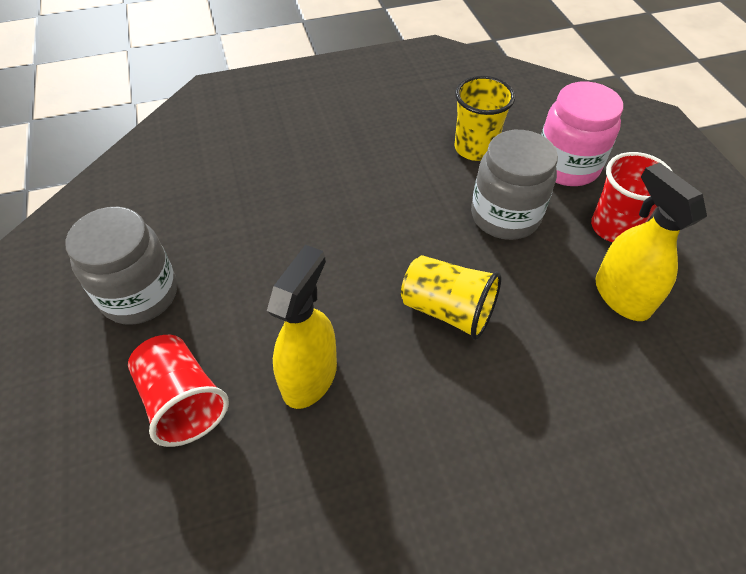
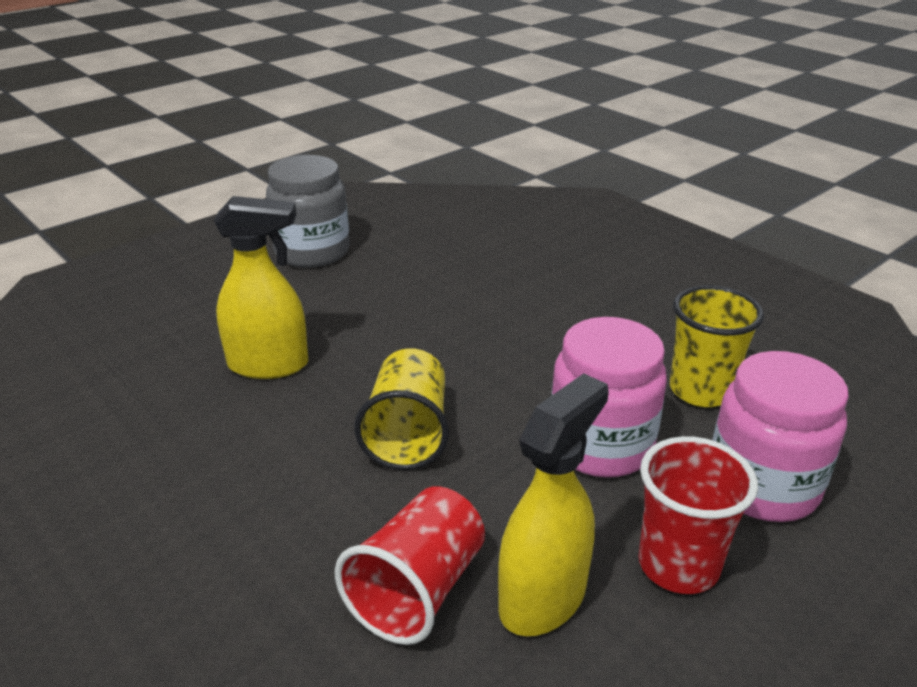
camera: 65 degrees right, 20 degrees down
red cup [128,335,229,447] -> red cup moved to [335,486,485,645]
grey jar [471,130,558,240] -> pink jar [551,317,667,477]

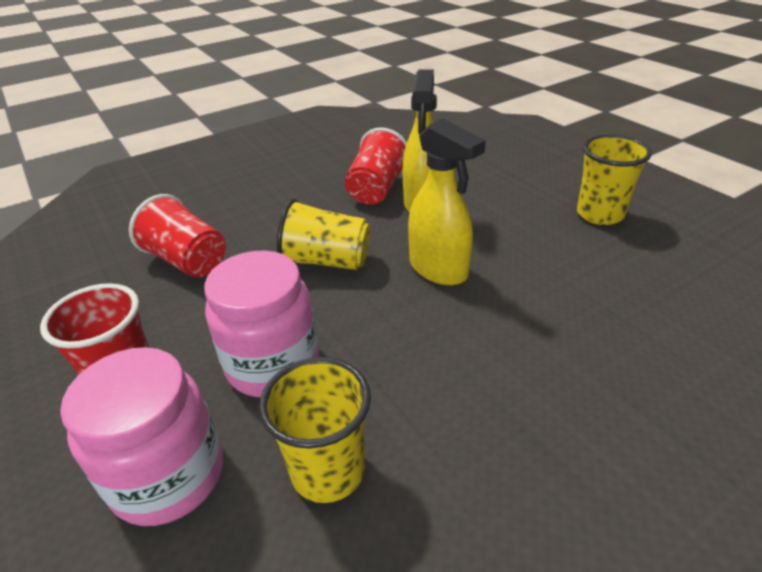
camera: 100 degrees right, 5 degrees up
grey jar [266,155,350,268] -> yellow cup [577,135,652,225]
yellow spray bottle [498,373,609,636] -> yellow spray bottle moved to [408,119,486,285]
none -> red cup [345,127,407,205]

